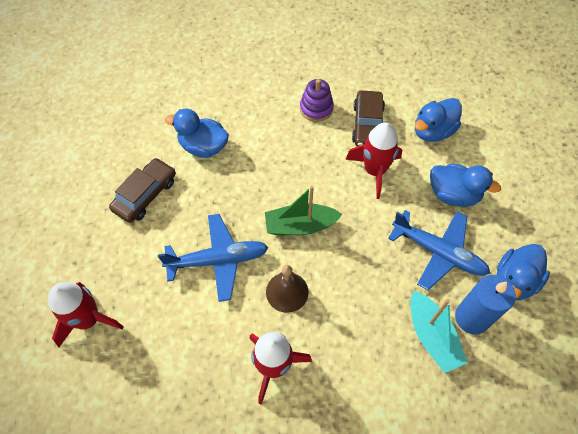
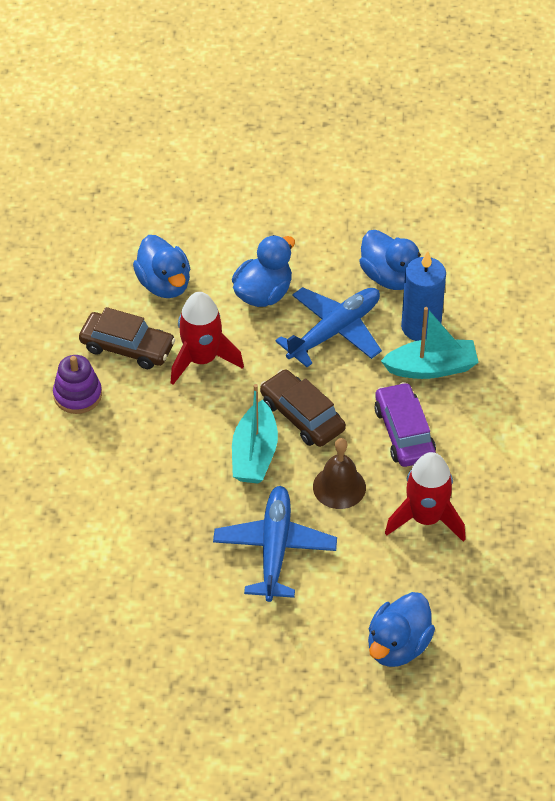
camera: 75 degrees left, 10 degrees down
red rocket [48,282,123,347] -> none
brown car [109,158,176,223] -> brown car moved to [260,369,346,447]
blue duck [165,109,229,158] -> blue duck moved to [368,592,435,667]
green boat [265,185,343,235] -> turquoise boat [232,384,278,484]
none -> purple car [374,382,436,467]

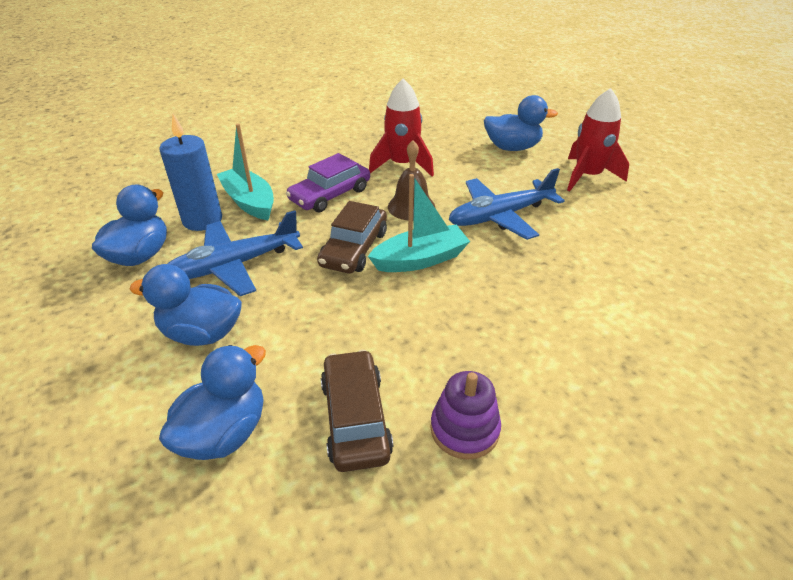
camera: 120 degrees left, 10 degrees down
red rocket [171,292,244,385] -> red rocket moved to [567,88,629,192]
blue plane [275,287,382,367] -> blue plane turned 45 degrees counterclockwise [167,210,303,296]

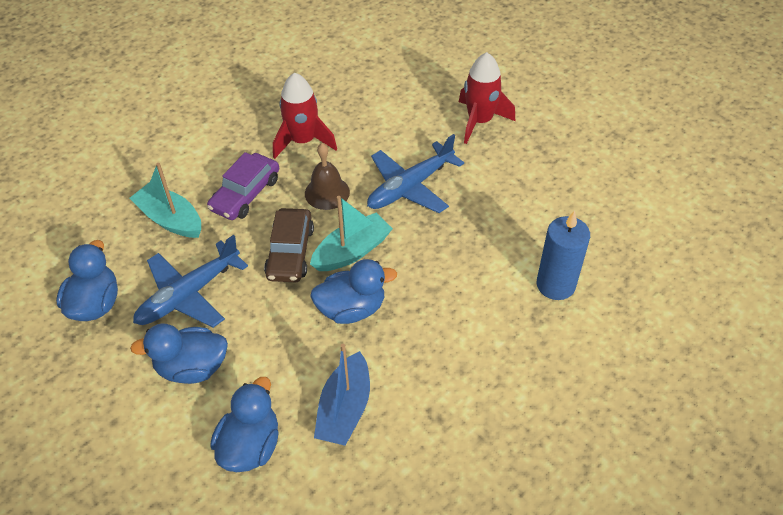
camera: 15 degrees left, 10 degrees up
blue candle [159,114,222,231] -> blue candle moved to [537,210,590,300]
brown car [321,350,393,472] -> blue boat [314,344,370,446]
purple stacking toy [430,371,501,460] -> none
blue duck [484,95,558,151] -> blue duck moved to [310,259,397,324]

